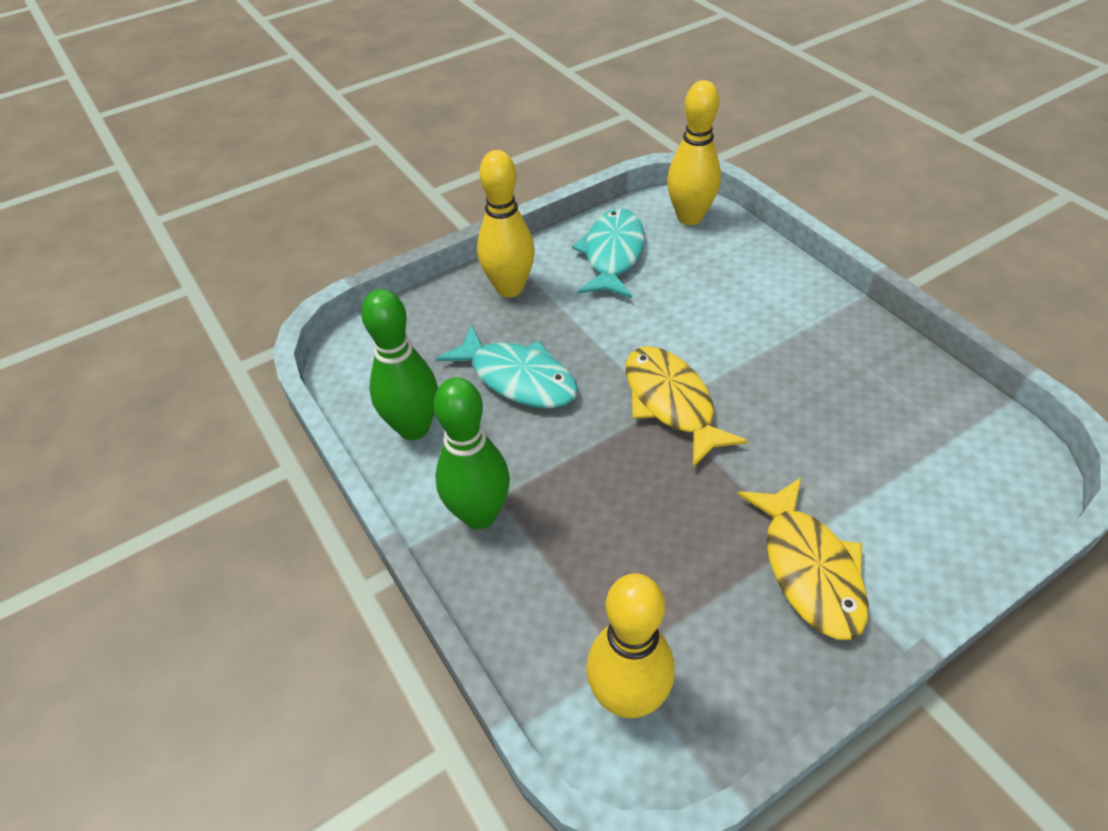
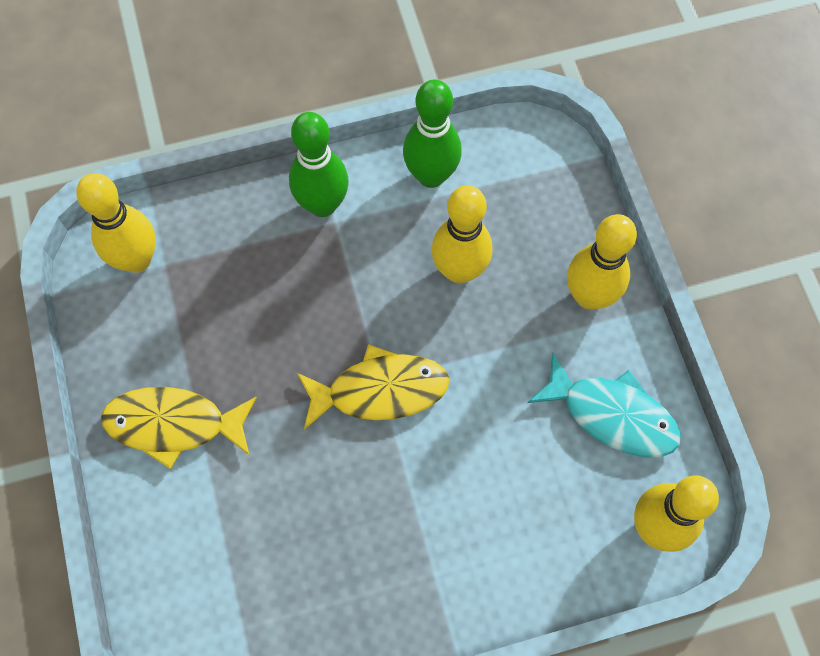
camera: 105 degrees right, 20 degrees up
turquoise fish [436,325,578,408] -> yellow bowling pin [431,185,493,284]

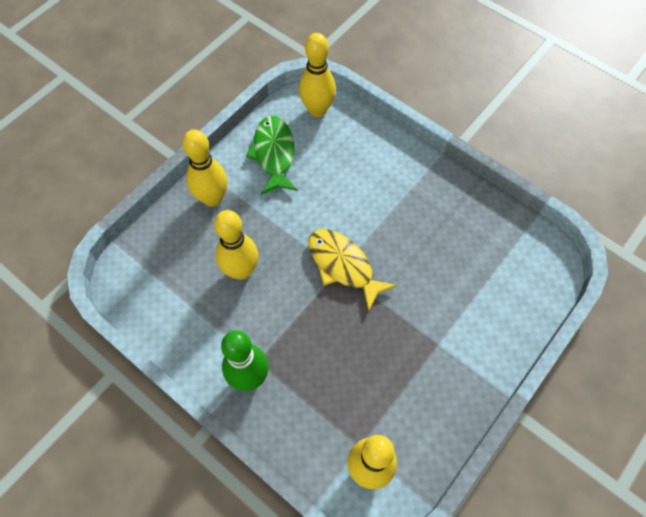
camera: 125 degrees left, 5 degrees down
yellow fish [101,387,257,469] -> none
green bowling pin [403,80,462,188] -> none
turquoise fish [527,353,681,458] -> green fish [246,116,298,195]

